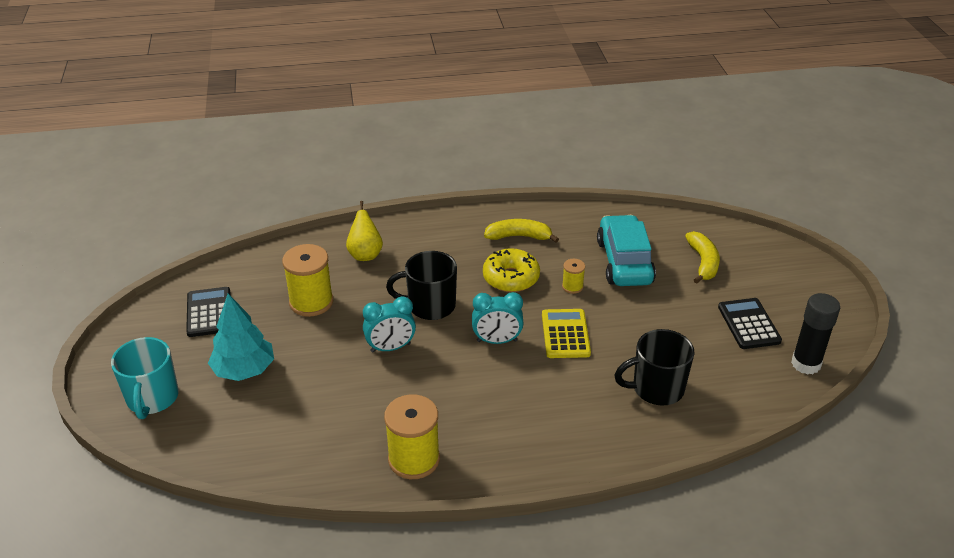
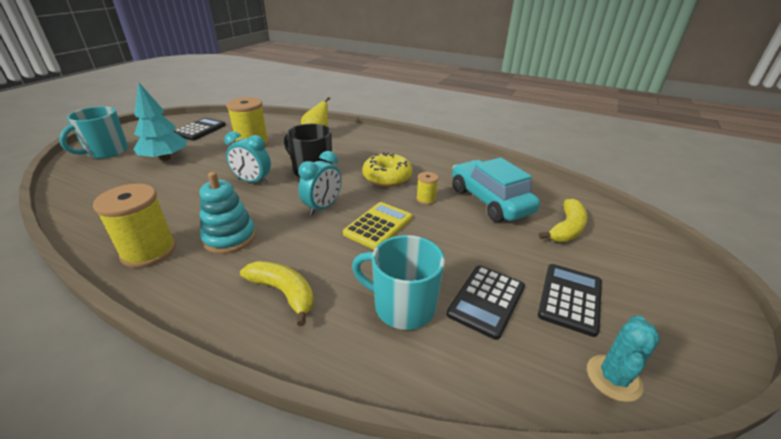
camera: 35 degrees right, 5 degrees down
turquoise clock [472,292,524,344] -> turquoise clock turned 90 degrees counterclockwise [298,151,342,215]
yellow banana [484,219,559,243] -> yellow banana moved to [240,261,314,326]
turquoise car [597,215,656,286] -> turquoise car turned 60 degrees counterclockwise [452,157,540,222]
black mug [614,329,694,406] -> turquoise mug [352,235,445,330]
black glue stick [791,293,840,375] -> turquoise cactus [587,315,660,402]
none -> turquoise stacking toy [200,172,256,254]
none -> black calculator [447,265,525,340]

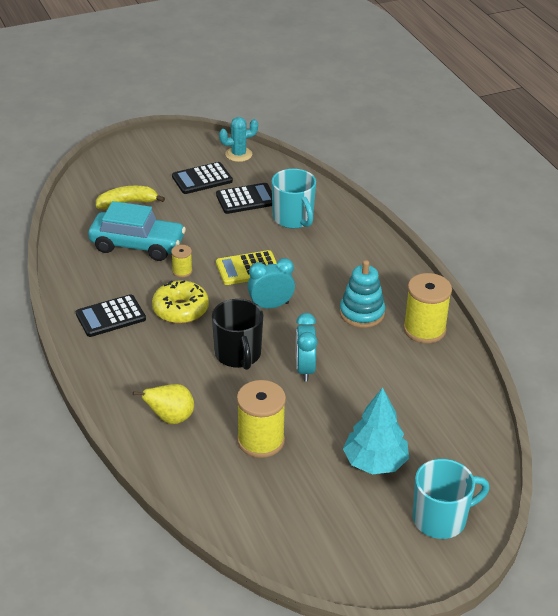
camera: 140 degrees left, 5 degrees up
black calculator [173,118,226,140] -> black calculator moved to [76,294,146,337]
turquoise clock [224,131,271,185] -> turquoise clock turned 150 degrees counterclockwise [296,313,317,382]
yellow banana [240,261,314,326] -> none
turquoise car [452,157,540,222] -> turquoise car turned 90 degrees counterclockwise [88,201,186,261]

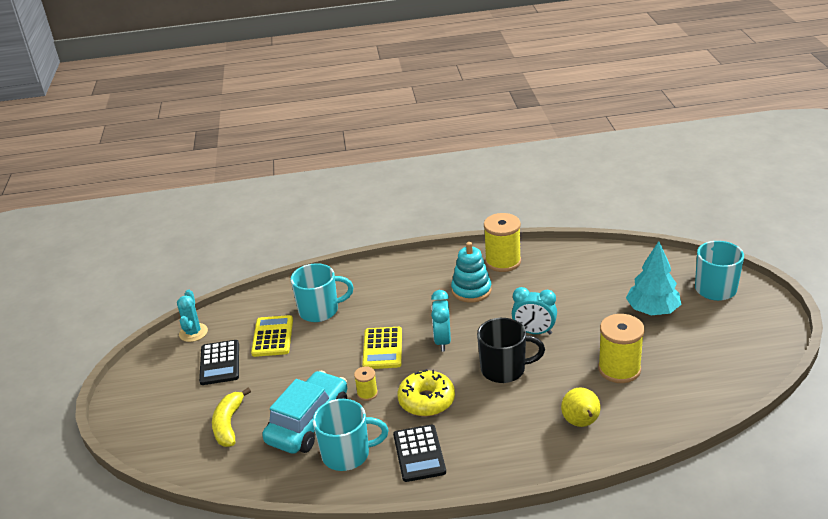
camera: 70 degrees left, 5 degrees down
black calculator [216,183,272,214] -> yellow calculator [251,315,293,357]
none -> turquoise mug [313,399,388,471]

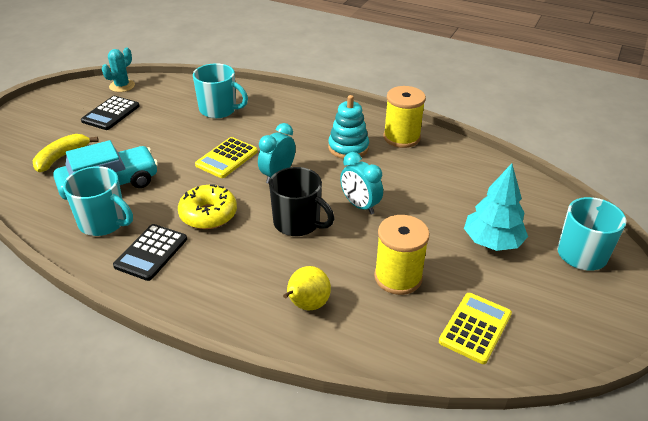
camera: 30 degrees right, 5 degrees up
yellow calculator [251,315,293,357] -> yellow calculator moved to [439,293,512,364]
yellow spool [354,366,378,401] -> none

